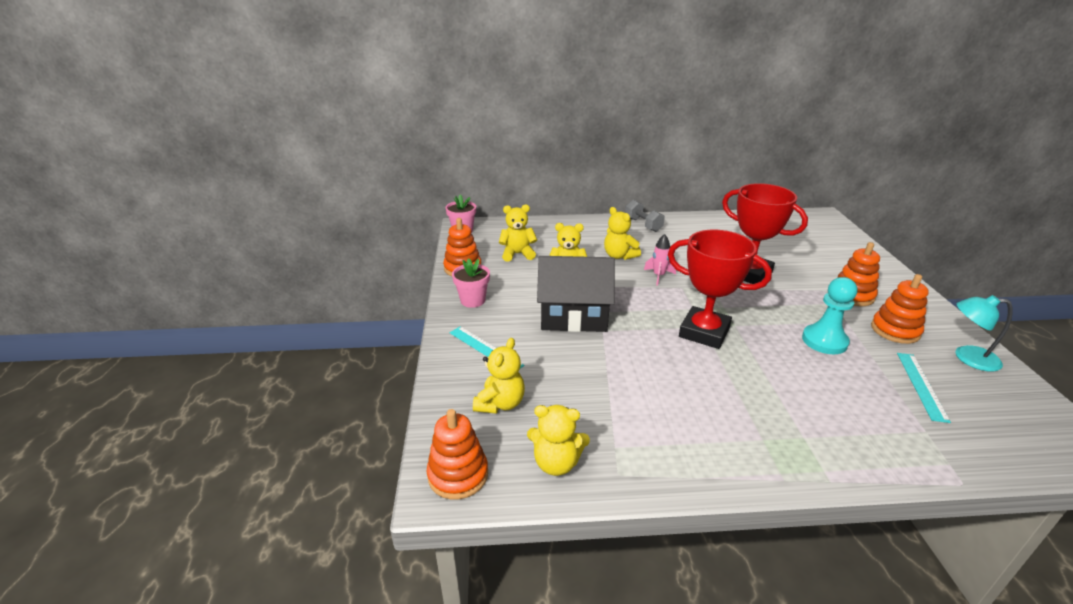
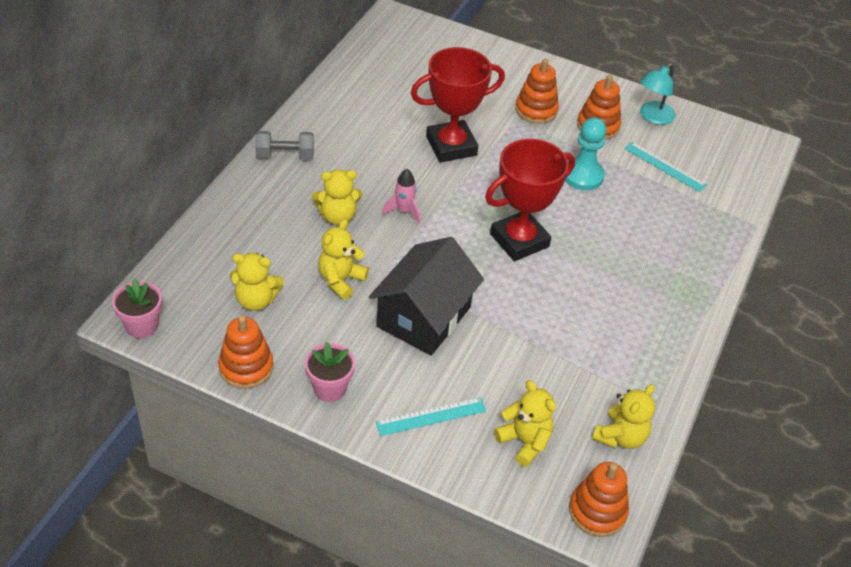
camera: 65 degrees left, 15 degrees up
yellow teddy bear [499,204,537,262] -> yellow teddy bear turned 105 degrees counterclockwise [230,253,284,311]

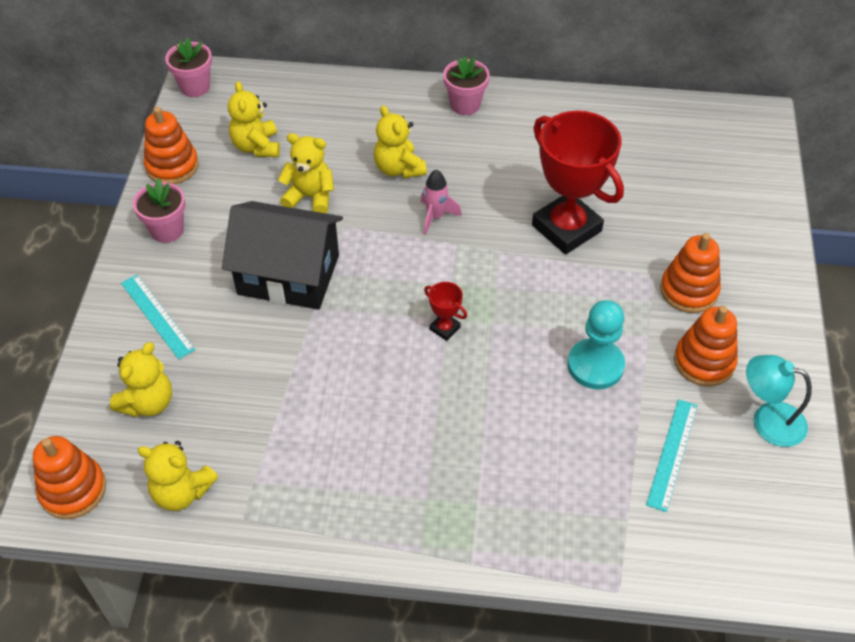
camera: 75 degrees right, 5 degrees up
grey dumbbell [255,131,314,159] -> pink flower pot [443,56,490,115]
red trophy [485,139,575,261] -> red trophy [424,282,467,341], size x0.41

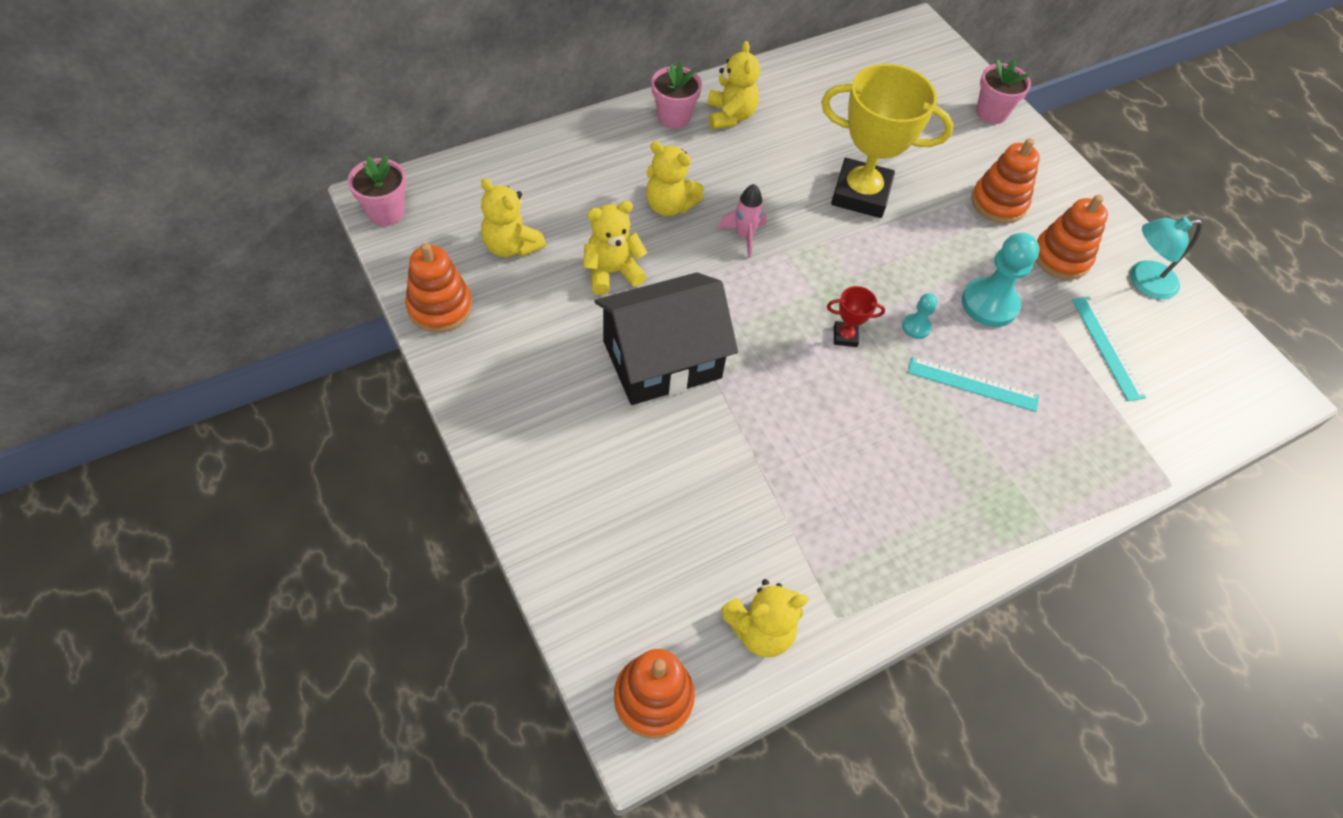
camera: 40 degrees left, 5 degrees up
yellow teddy bear [110,342,172,417] -> yellow teddy bear moved to [707,41,760,129]
turquoise ruler [121,275,195,359] -> turquoise ruler moved to [908,357,1039,412]
pink flower pot [133,178,185,243] -> pink flower pot moved to [976,58,1031,124]
red trophy [532,111,624,254] -> yellow trophy [821,64,954,218]
none -> turquoise pawn [902,293,937,339]

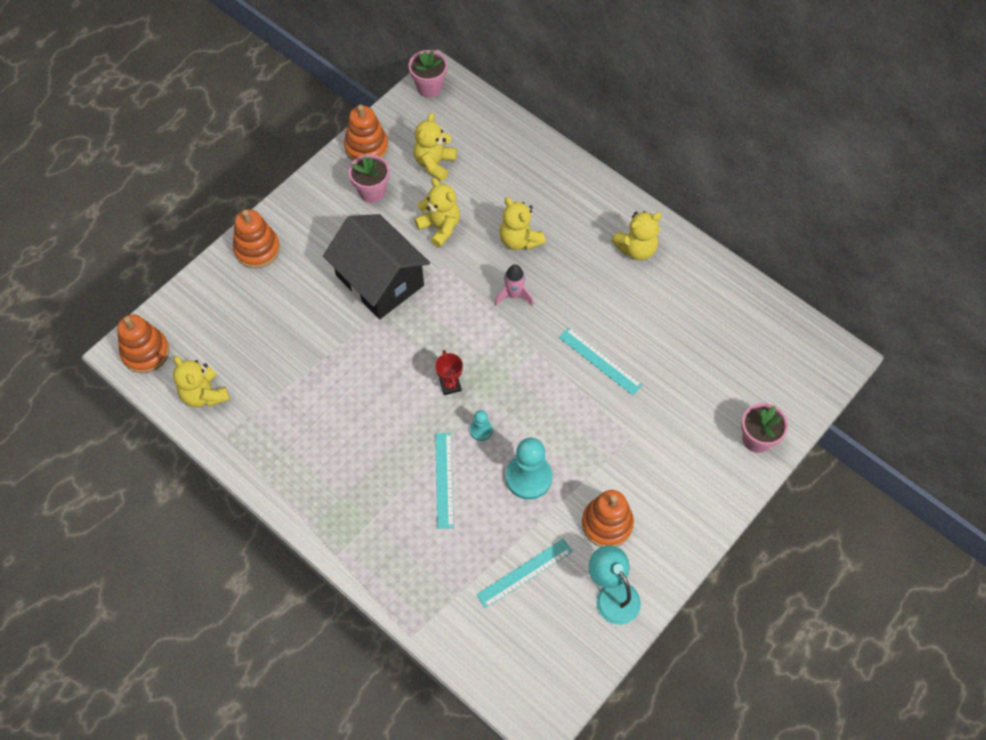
camera: 75 degrees right, 5 degrees up
yellow teddy bear [646,141,704,216] -> yellow teddy bear turned 45 degrees counterclockwise [499,197,546,250]
pink flower pot [651,61,702,129] -> pink flower pot moved to [349,154,389,203]
yellow trophy [821,64,954,218] -> turquoise ruler [559,327,642,395]
orange stacking toy [971,138,1040,223] -> orange stacking toy moved to [233,209,280,268]

